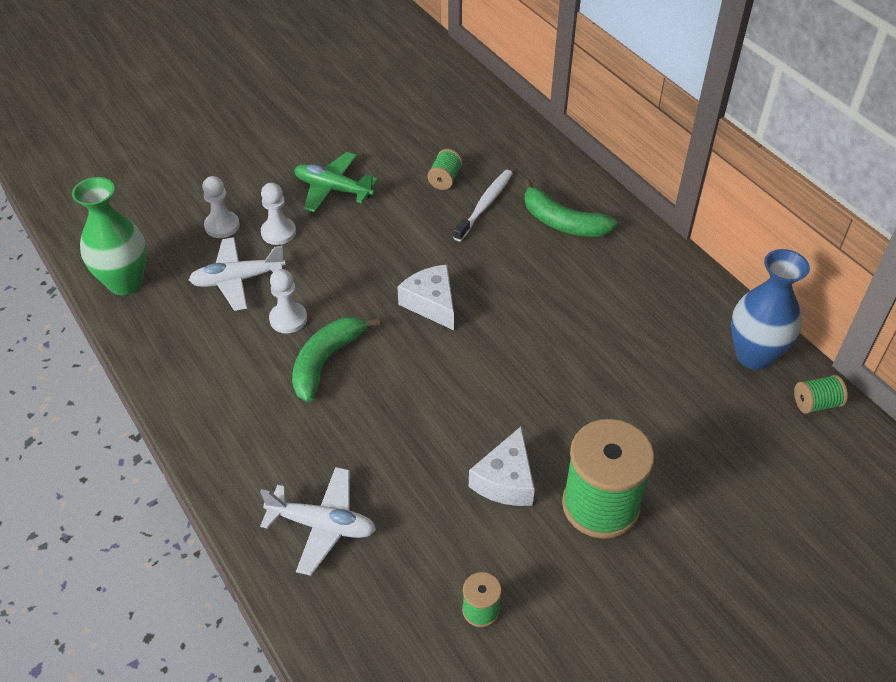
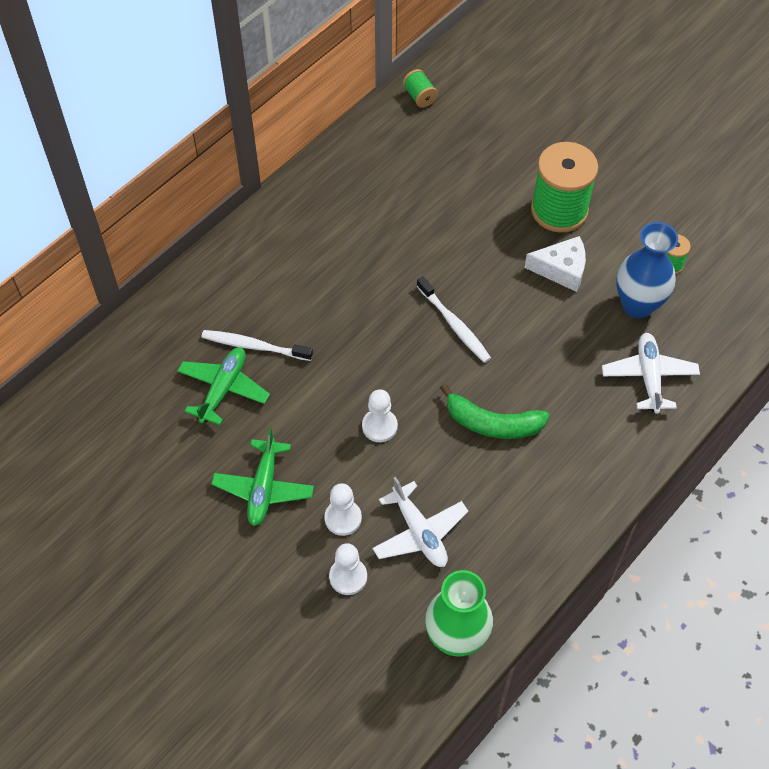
camera: 105 degrees left, 10 degrees up
white pawn [269,269,307,334] -> white pawn moved to [362,389,398,442]
white cheese [397,265,454,330] -> none
green spool [427,149,463,190] -> green plane [177,347,270,425]
green banana [524,179,617,237] -> none
blue vase [731,249,810,370] -> blue vase moved to [616,222,678,318]
none -> white toothbrush [417,276,491,363]

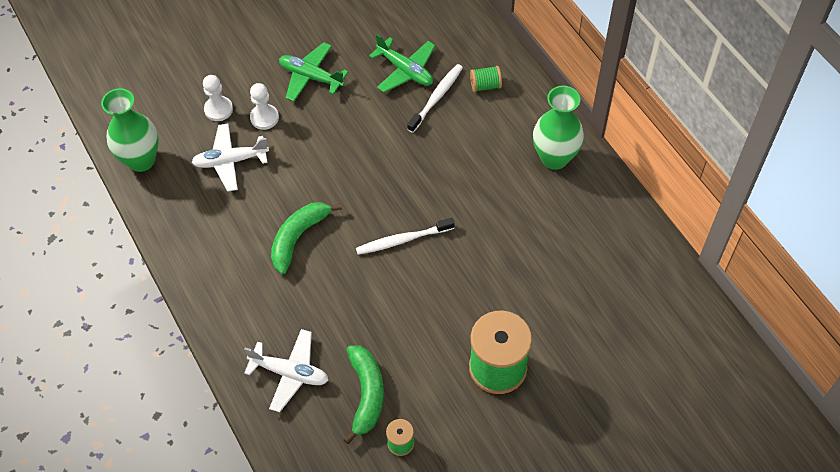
camera: 110 degrees right, 0 degrees up
white pawn [362,389,398,442] -> none
green spool [403,69,438,108] -> green spool moved to [470,66,502,92]
white cheese [524,236,586,292] -> none
blue vase [616,222,678,318] -> green banana [343,345,384,444]
none -> green vase [533,86,584,170]

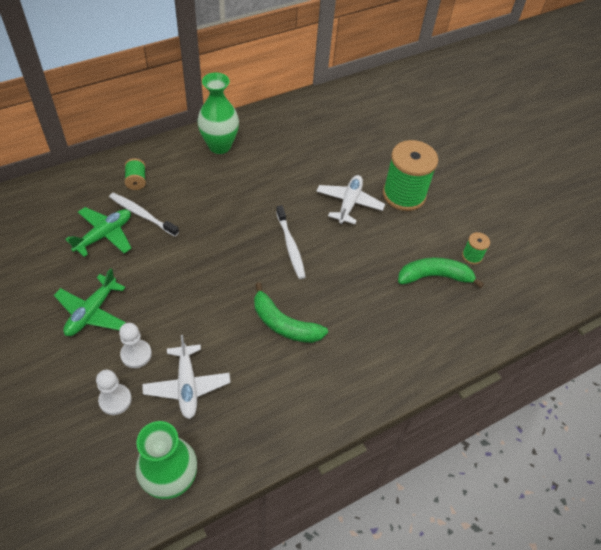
camera: 95 degrees left, 5 degrees down
white plane [244,329,328,412] -> white plane moved to [316,175,385,224]

